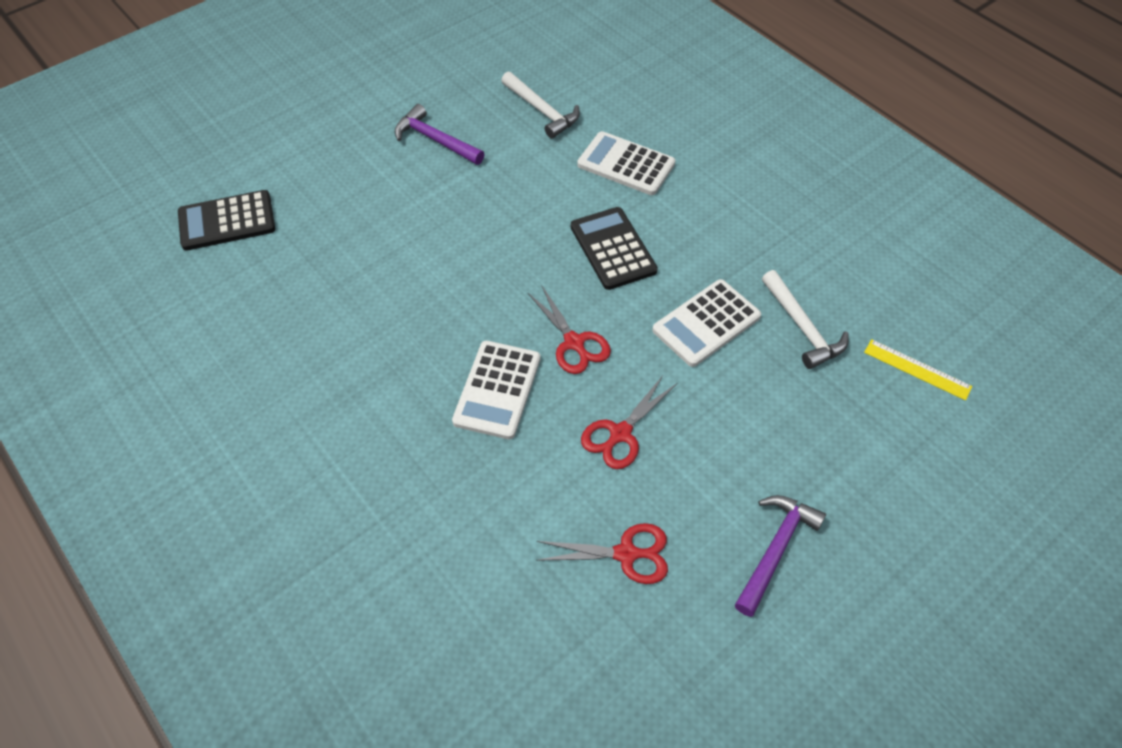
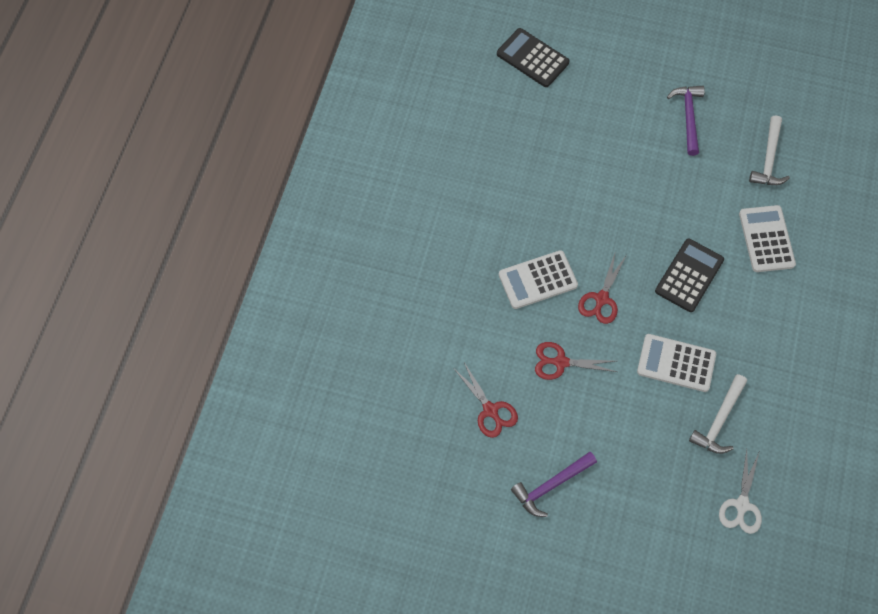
camera: 55 degrees right, 10 degrees up
purple hammer [735,495,826,617] -> purple hammer turned 150 degrees clockwise [511,452,597,517]
yellow ruler [864,339,972,401] -> white scissors [719,449,762,534]

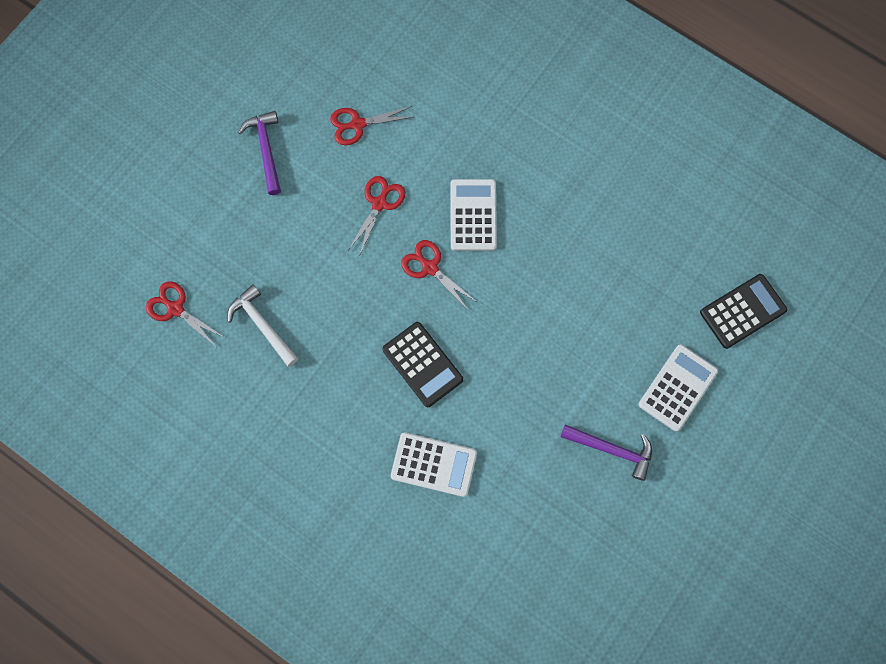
camera: 110 degrees right, 10 degrees up
white calculator [637,334,716,392] -> white calculator moved to [639,345,718,431]
white scissors [719,449,762,534] -> red scissors [146,281,224,345]
white hammer [749,116,790,185] -> none

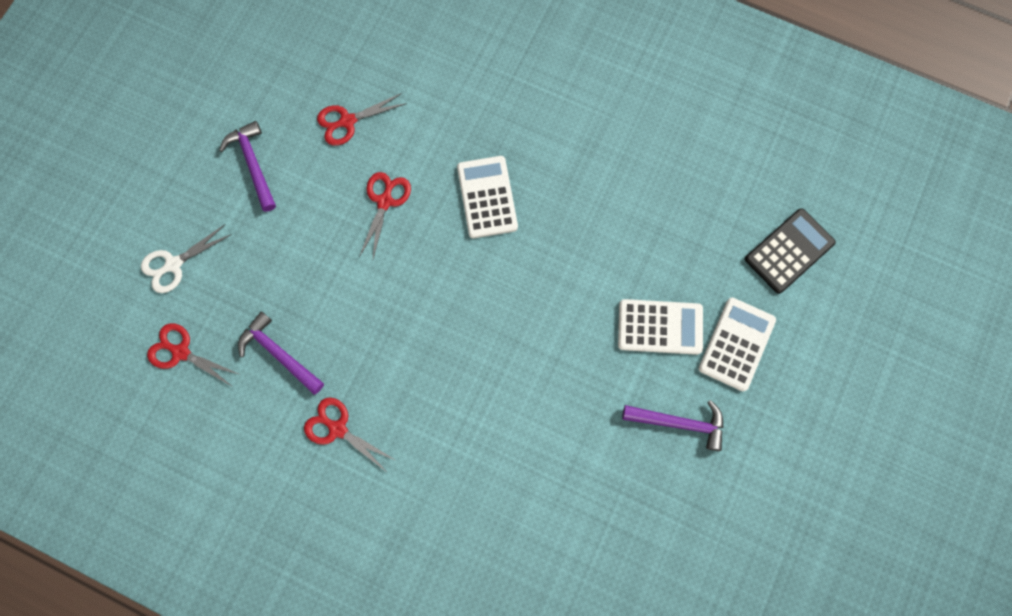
camera: 10 degrees left, 0 degrees up
white hammer [227,284,298,367] -> purple hammer [238,311,324,395]
black calculator [382,322,463,407] -> none
white calculator [391,432,477,497] -> white calculator moved to [618,299,703,355]
red scissors [401,240,477,311] -> red scissors moved to [304,398,395,473]
none -> white scissors [141,224,232,293]

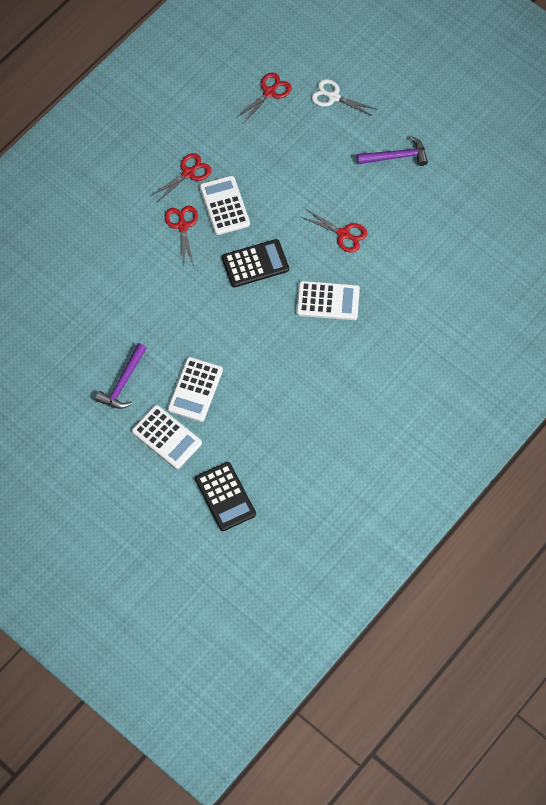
camera: 105 degrees right, 10 degrees down
white scissors [141,224,232,293] -> white scissors turned 45 degrees counterclockwise [311,79,378,117]
purple hammer [238,311,324,395] -> none
red scissors [317,93,407,146] -> red scissors moved to [165,206,198,266]
none -> white calculator [199,176,250,235]
none -> black calculator [222,239,289,287]

